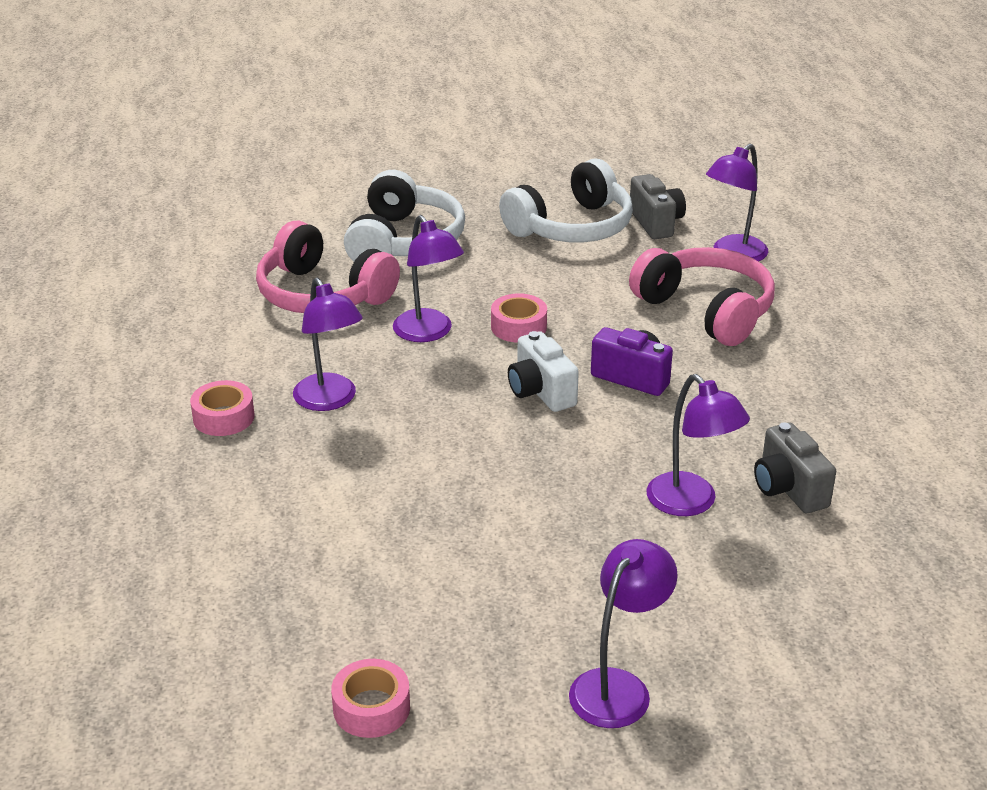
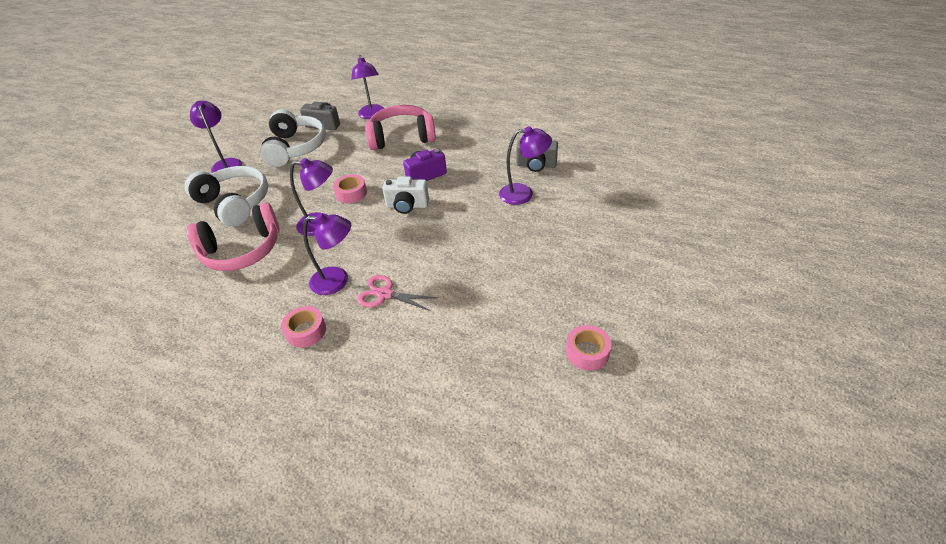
camera: 55 degrees left, 10 degrees up
purple lamp [569,539,678,728] -> purple lamp moved to [190,101,242,173]
none -> pink scissors [357,275,438,311]

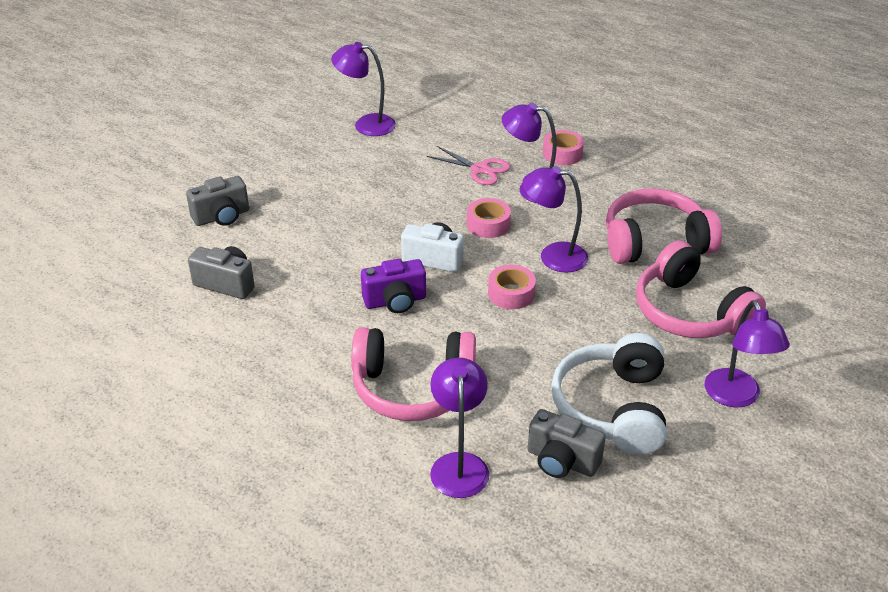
camera: 170 degrees left, 5 degrees down
white headphones [185,166,268,227] -> pink headphones [636,241,766,338]
purple lamp [499,126,552,205] -> purple lamp moved to [331,42,396,136]
pink tape [566,325,611,371] -> pink tape moved to [467,198,511,238]
none -> grey camera [186,176,249,226]

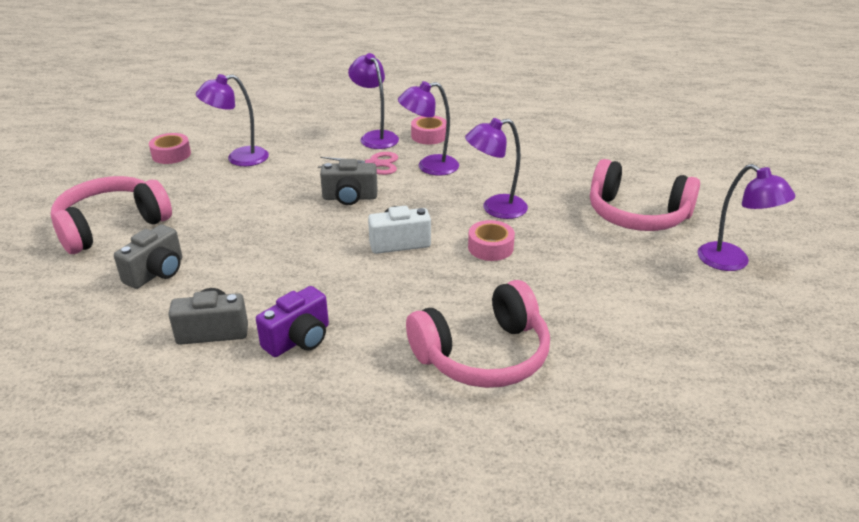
camera: 30 degrees left, 5 degrees down
purple camera [361,259,426,313] -> purple camera moved to [256,286,329,357]
purple lamp [430,358,489,498] -> purple lamp moved to [348,53,399,149]
pink tape [467,198,511,238] -> pink tape moved to [149,133,191,164]
grey camera [528,409,606,478] -> grey camera moved to [320,159,378,205]
white headphones [551,333,666,455] -> none
pink headphones [606,189,722,264] -> pink headphones moved to [51,176,172,254]

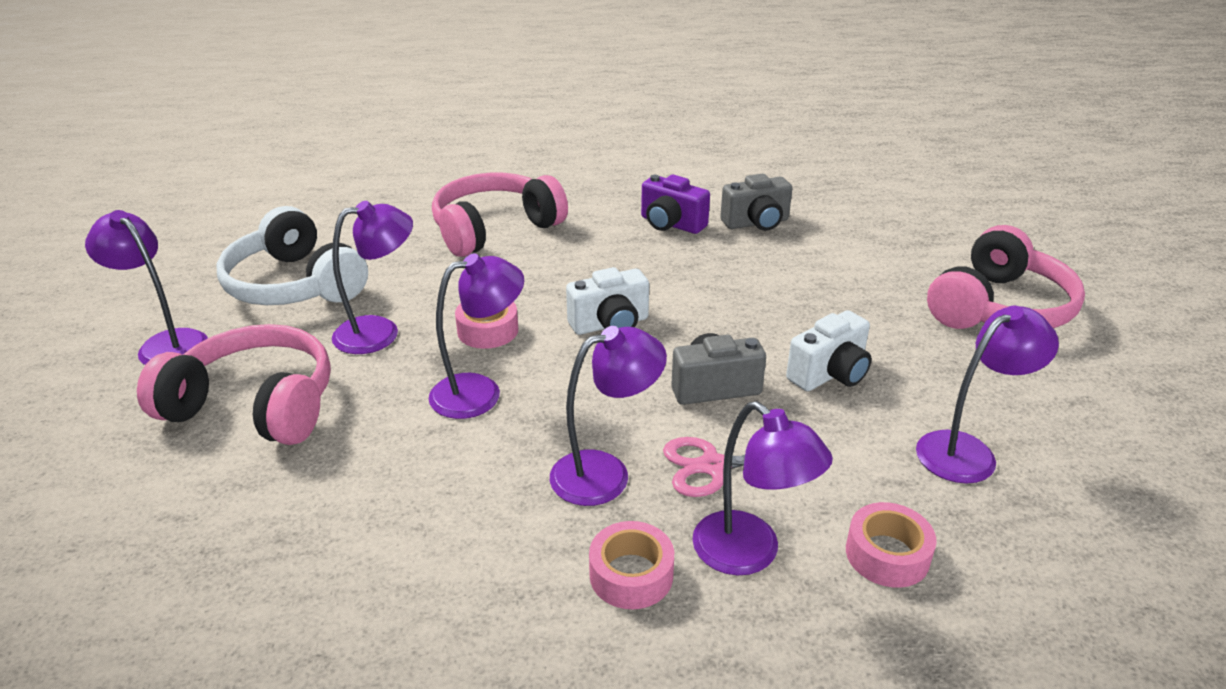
camera: 170 degrees right, 0 degrees up
grey camera [114,224,182,289] -> none
pink tape [149,133,191,164] -> pink tape moved to [846,502,937,588]
purple camera [256,286,329,357] -> purple camera turned 90 degrees counterclockwise [641,175,710,234]
none -> white headphones [217,206,368,305]
none -> purple lamp [332,201,413,354]
none -> white camera [786,310,872,391]

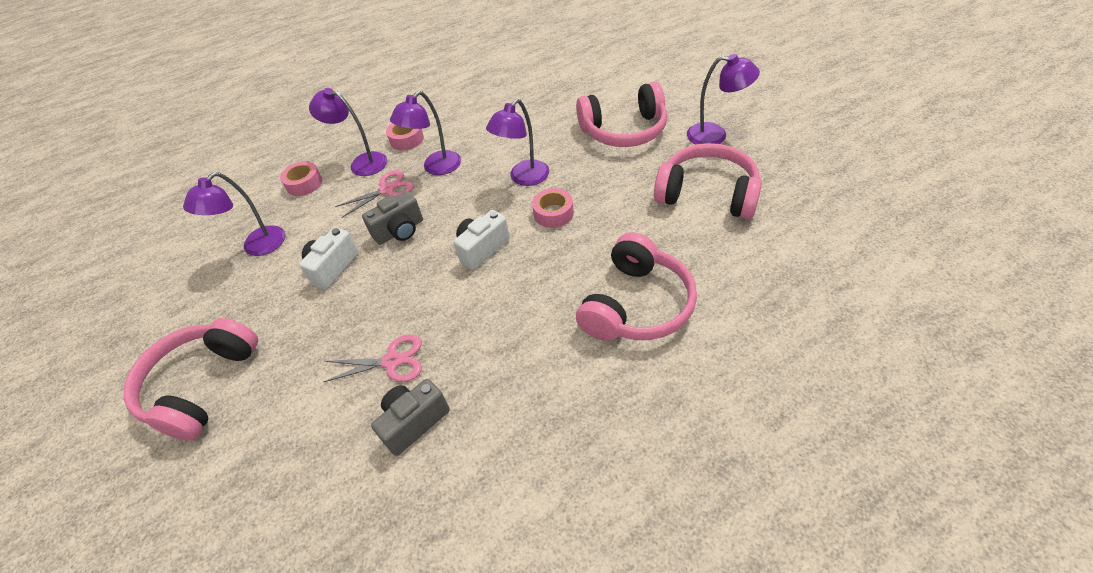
camera: 160 degrees right, 15 degrees up
white headphones [217,206,368,305] -> pink headphones [654,143,762,219]
purple lamp [332,201,413,354] -> none
purple camera [641,175,710,234] -> none
none -> pink scissors [324,334,422,382]

